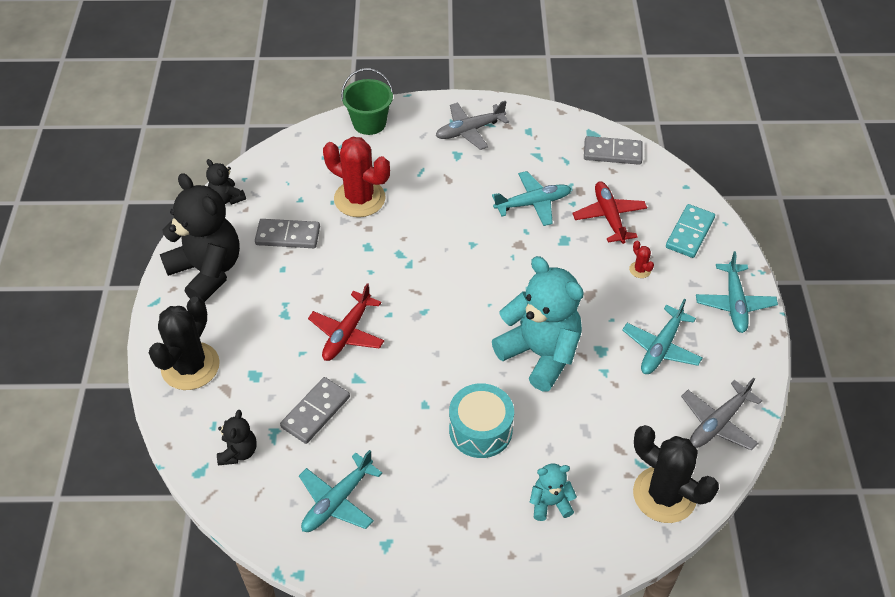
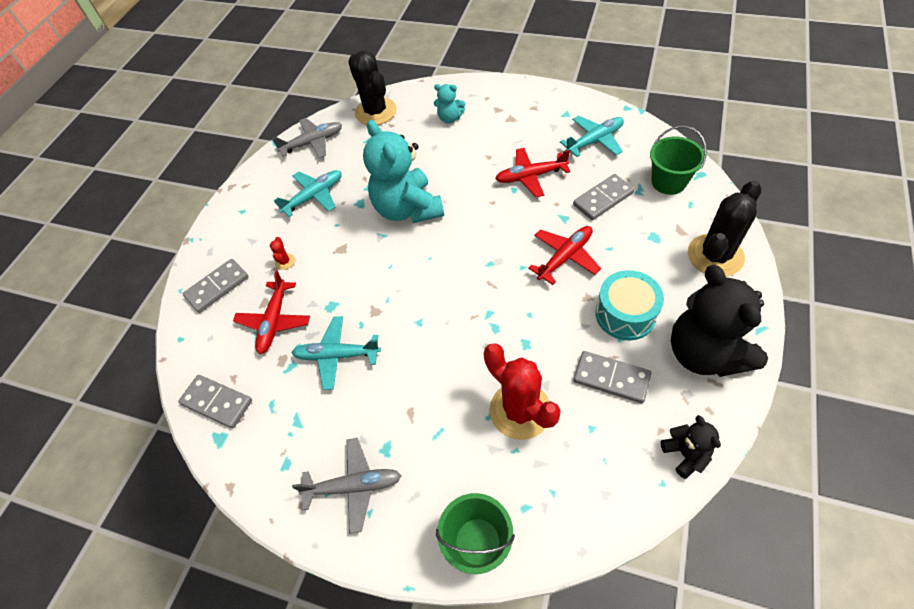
camera: 155 degrees left, 5 degrees up
black teddy bear [217,410,257,465] -> green bucket [650,126,707,195]
turquoise drum [449,383,514,458] -> turquoise drum moved to [596,270,664,340]
turquoise domino [666,204,715,258] -> grey domino [183,259,249,313]
turquoise plane [696,251,778,333] -> none
none -> red plane [495,148,570,197]

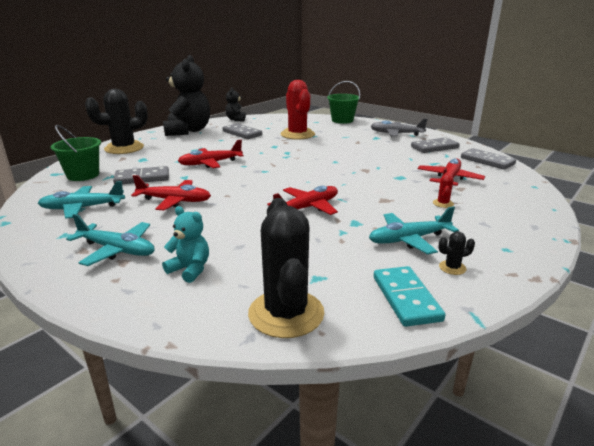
camera: 165 degrees left, 30 degrees down
grey domino [183,259,249,313] -> grey domino moved to [411,137,460,153]
grey plane [272,118,342,158] -> turquoise domino [374,266,445,327]
turquoise plane [291,316,381,390] -> turquoise plane moved to [66,214,155,266]
turquoise teddy bear [363,120,444,223] -> red plane [267,186,338,215]
turquoise drum [596,270,664,340] -> none
none -> black cactus [439,231,475,275]

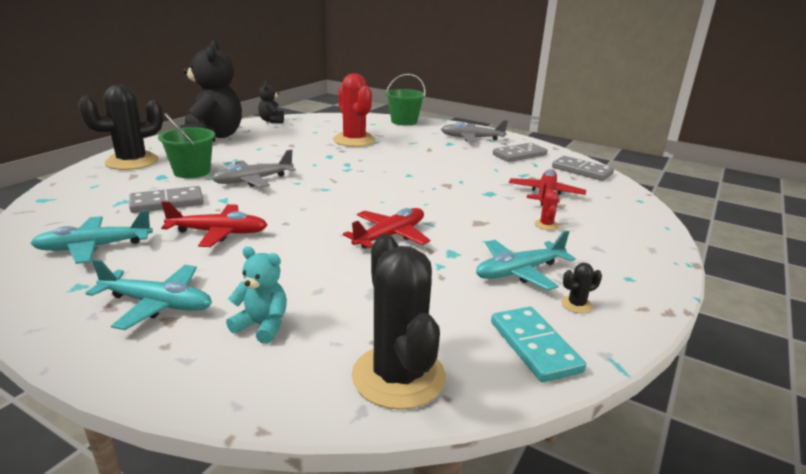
camera: 10 degrees left, 0 degrees up
green bucket [51,125,101,181] -> green bucket moved to [158,113,215,178]
red plane [178,140,244,168] -> grey plane [212,150,296,188]
grey domino [223,124,262,139] -> none

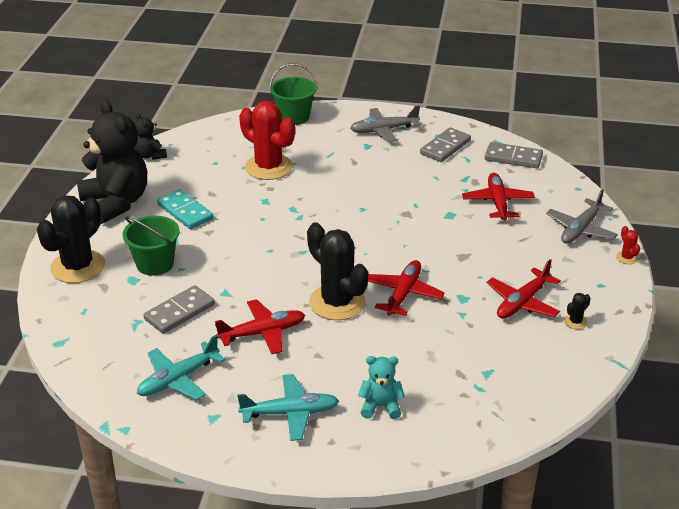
camera: 20 degrees left, 10 degrees up
grey plane [212,150,296,188] -> grey plane moved to [546,189,618,244]
black cactus [351,234,446,410] -> black cactus moved to [307,222,368,320]
turquoise plane [476,231,576,290] -> red plane [486,259,561,319]
turquoise domino [491,307,586,382] -> turquoise domino moved to [157,189,213,229]
red cactus [535,189,559,230] -> red cactus moved to [616,226,640,264]

